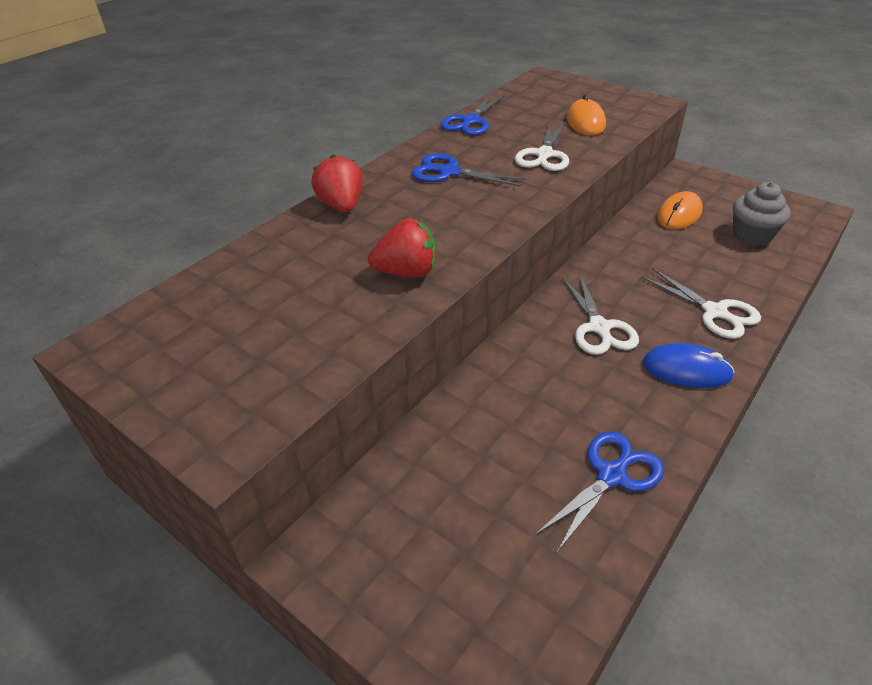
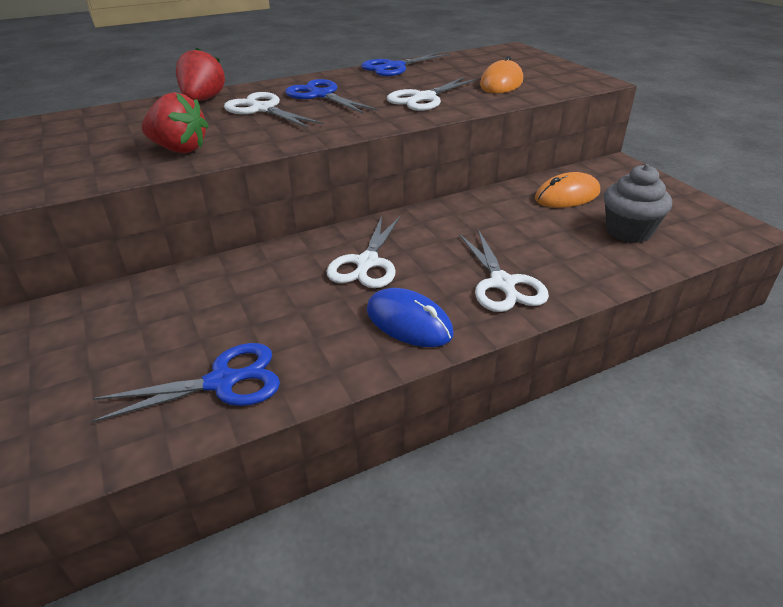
camera: 25 degrees right, 5 degrees down
none -> white scissors [224,92,324,128]

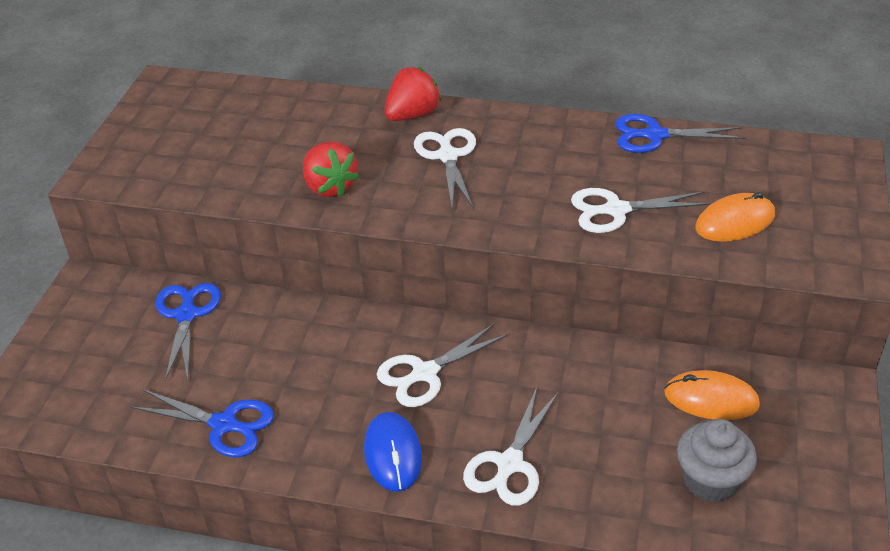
camera: 40 degrees right, 5 degrees up
blue scissors [285,79,378,114] -> blue scissors moved to [156,283,221,381]

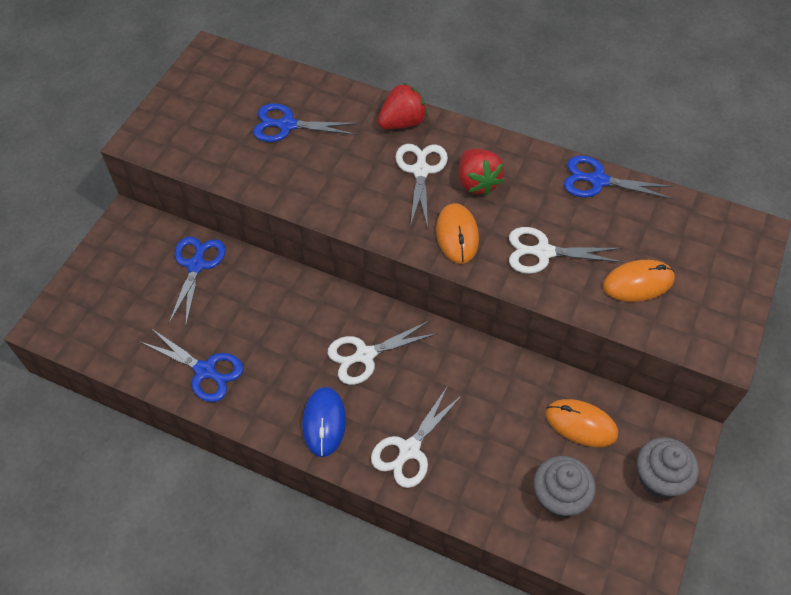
camera: 10 degrees right, 15 degrees up
red strawberry [303,141,359,197] -> red strawberry moved to [459,149,504,195]
none -> blue scissors [253,104,358,142]
none -> orange mouse [436,203,479,264]
none -> grey cupcake [637,437,699,498]

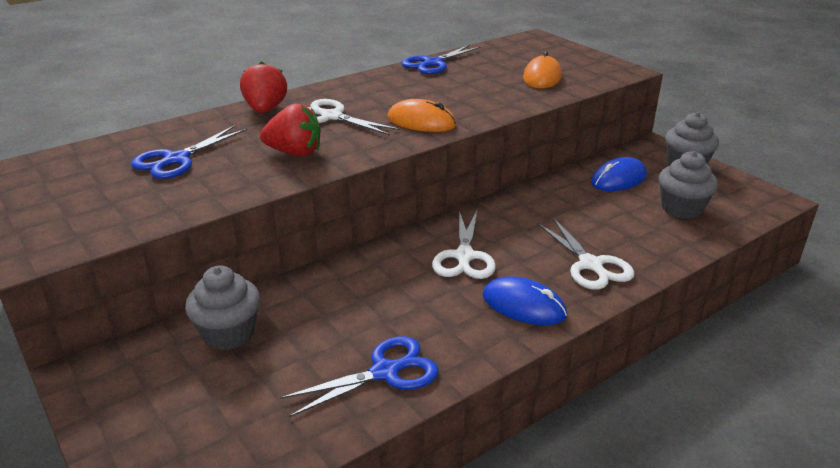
camera: 60 degrees left, 25 degrees down
blue scissors [169,237,226,325] -> grey cupcake [185,265,260,350]
red strawberry [459,149,504,195] -> red strawberry moved to [260,103,321,156]
white scissors [509,227,623,274] -> none
orange mouse [545,399,618,447] -> blue mouse [591,157,647,191]

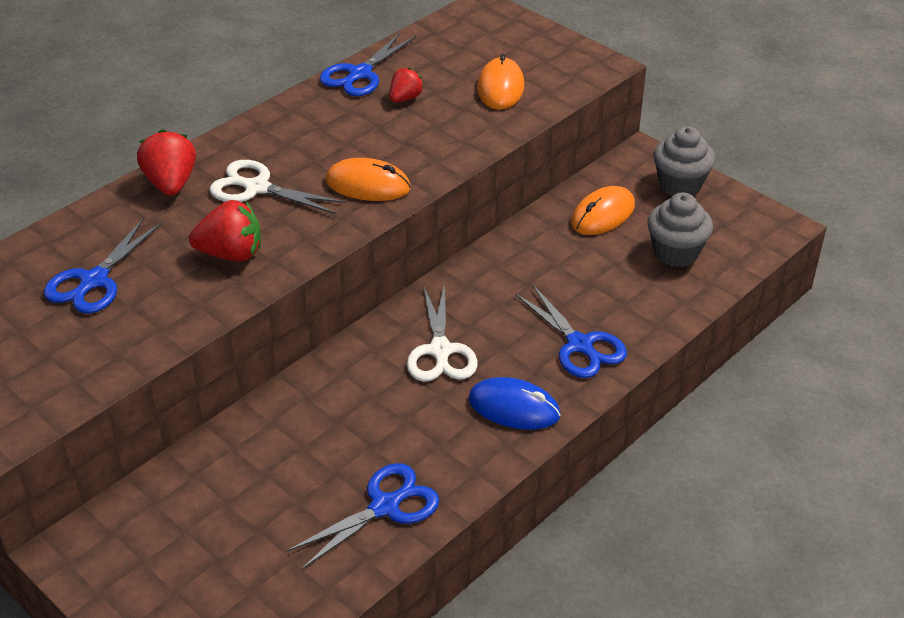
camera: 10 degrees left, 10 degrees up
grey cupcake [185,265,260,350] -> none
white scissors [537,218,634,290] -> blue scissors [515,284,627,378]
blue mouse [591,157,647,191] -> orange mouse [571,186,635,235]
none -> red strawberry [390,68,423,103]

